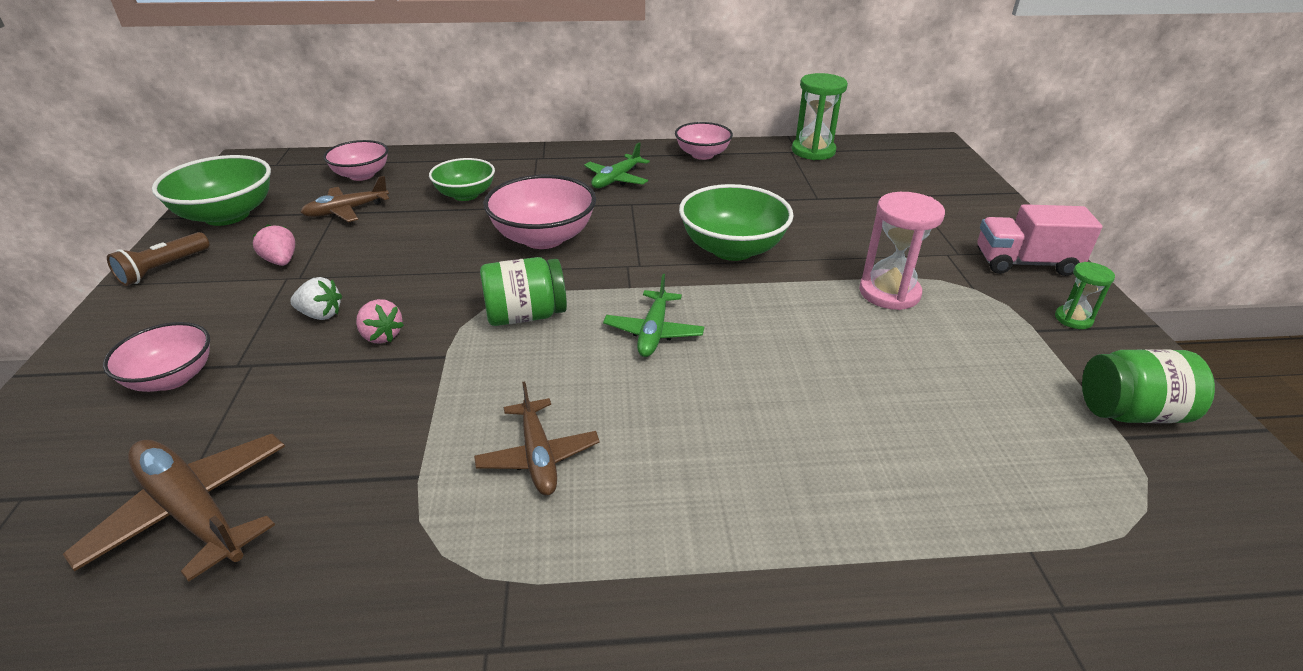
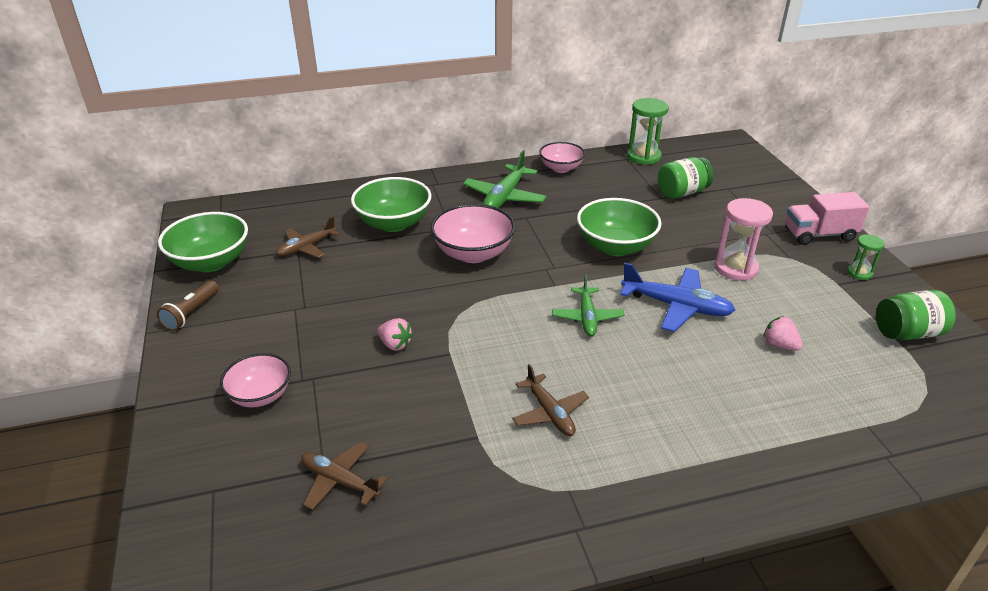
camera: 10 degrees left, 0 degrees up
brown plane [63,434,285,582] -> brown plane [301,442,388,510], size x0.66
pink strawberry [253,224,295,266] -> pink strawberry moved to [763,316,803,350]
white strawberry [290,277,342,320] -> none
pink bowl [323,140,388,181] -> none
green bowl [429,158,495,201] -> green bowl [351,177,431,232], size x1.55
green jar [480,257,567,326] -> green jar moved to [658,157,714,199]
green plane [584,142,650,188] -> green plane [463,150,547,208], size x1.50
none -> blue plane [620,263,736,332]

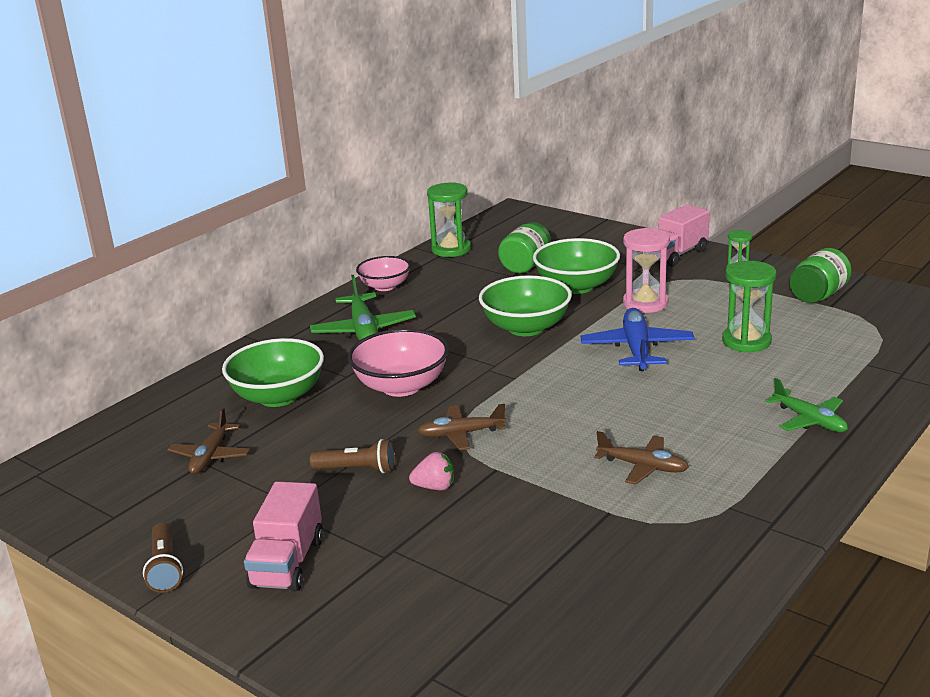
camera: 35 degrees left, 10 degrees down
green bowl [158,212,248,272] -> green bowl moved to [533,238,620,294]
pink bowl [220,353,291,407] -> none
brown plane [301,442,388,510] -> brown plane moved to [417,404,506,450]
green plane [552,274,624,336] -> green plane moved to [765,378,848,432]
blue plane [620,263,736,332] -> blue plane turned 75 degrees counterclockwise [581,308,694,371]
pink strawberry [763,316,803,350] -> green hourglass [722,261,776,352]
none -> pink truck [244,482,323,592]
none -> brown flashlight [310,439,395,473]

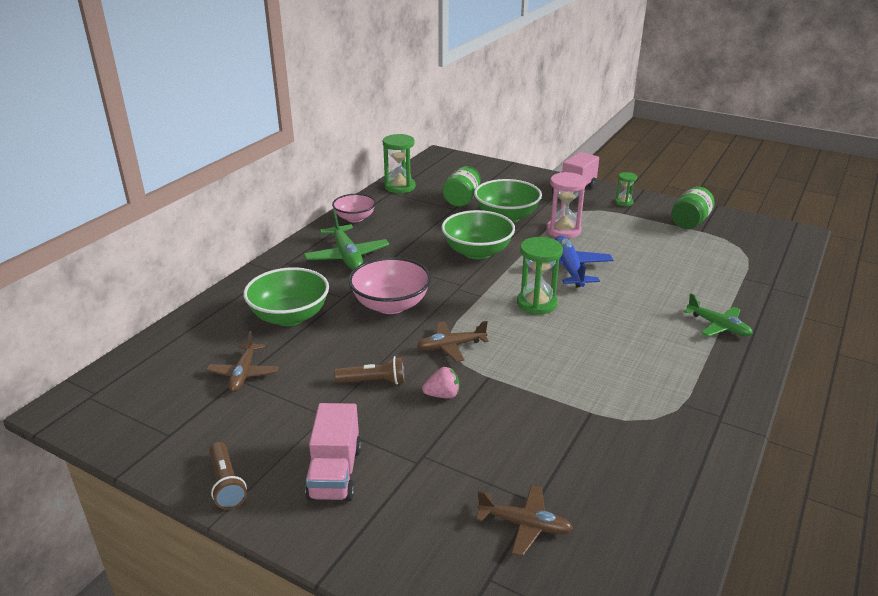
camera: 10 degrees left, 5 degrees up
brown plane [594,431,689,485] -> brown plane moved to [476,485,573,556]
green hourglass [722,261,776,352] -> green hourglass moved to [517,237,563,315]

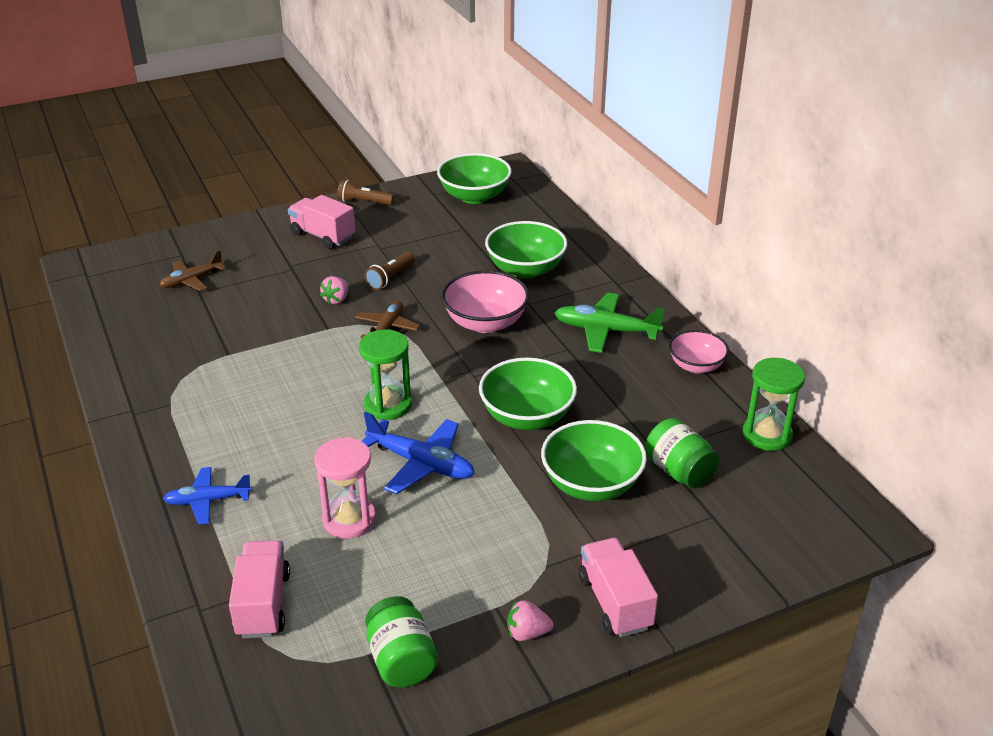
camera: 125 degrees right, 5 degrees up
brown plane [206,331,279,392] -> none
pink hourglass [546,172,587,238] -> pink hourglass moved to [314,437,376,539]
green hourglass [615,172,637,206] -> pink strawberry [507,600,554,641]
green plane [683,293,753,337] -> blue plane [163,467,252,525]
none -> pink truck [229,540,290,638]
none -> green bowl [437,153,512,204]

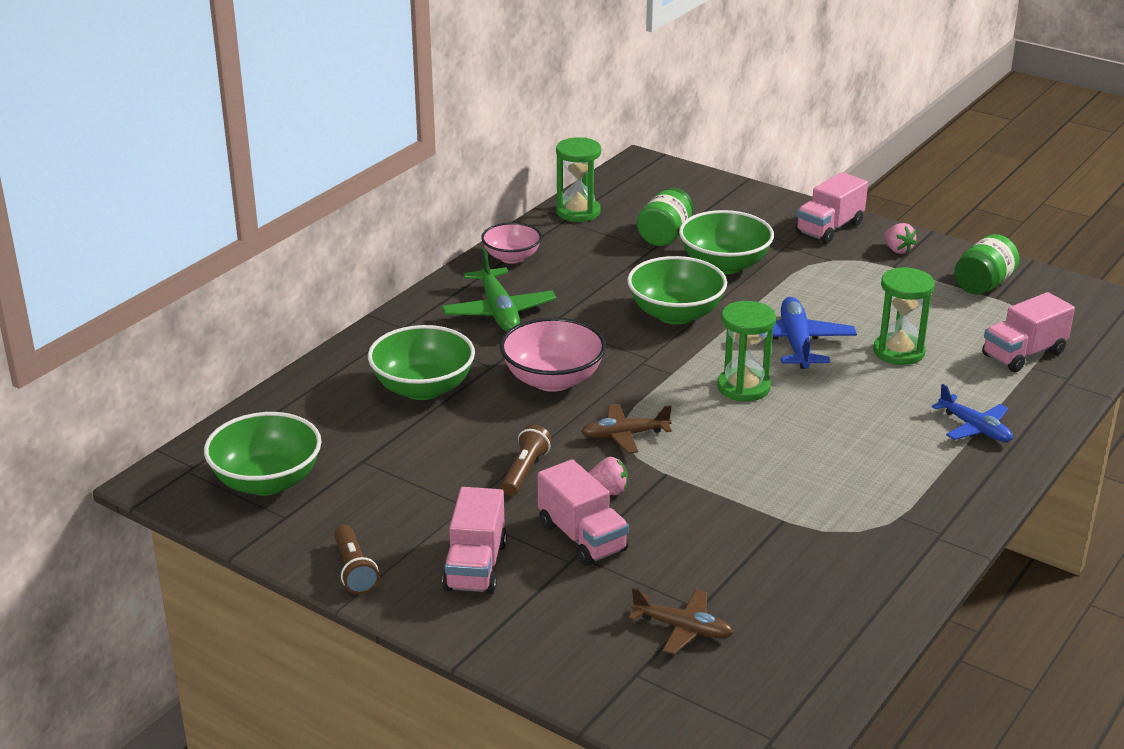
camera: 120 degrees left, 5 degrees down
pink hourglass [314,437,376,539] -> green hourglass [873,267,935,365]
brown flashlight [365,252,415,290] -> brown flashlight turned 75 degrees counterclockwise [501,425,552,496]
none -> pink truck [538,459,629,566]

